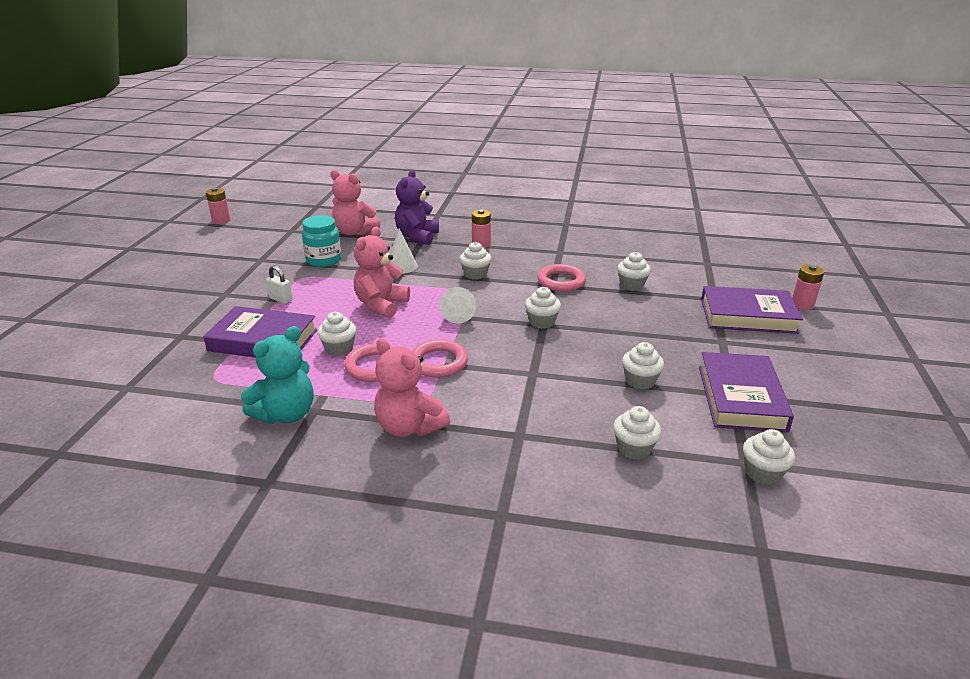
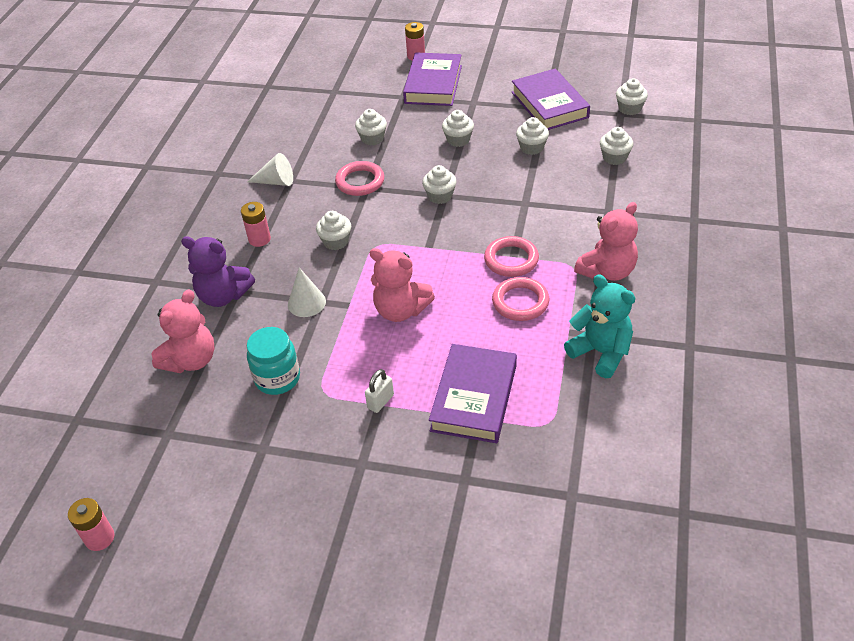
camera: 85 degrees left, 15 degrees up
white cupcake [317,312,357,356] -> white cupcake moved to [442,110,474,147]
white cone [440,287,476,323] -> white cone moved to [247,153,293,186]
purple book [699,352,794,433] -> purple book turned 60 degrees clockwise [512,69,590,130]

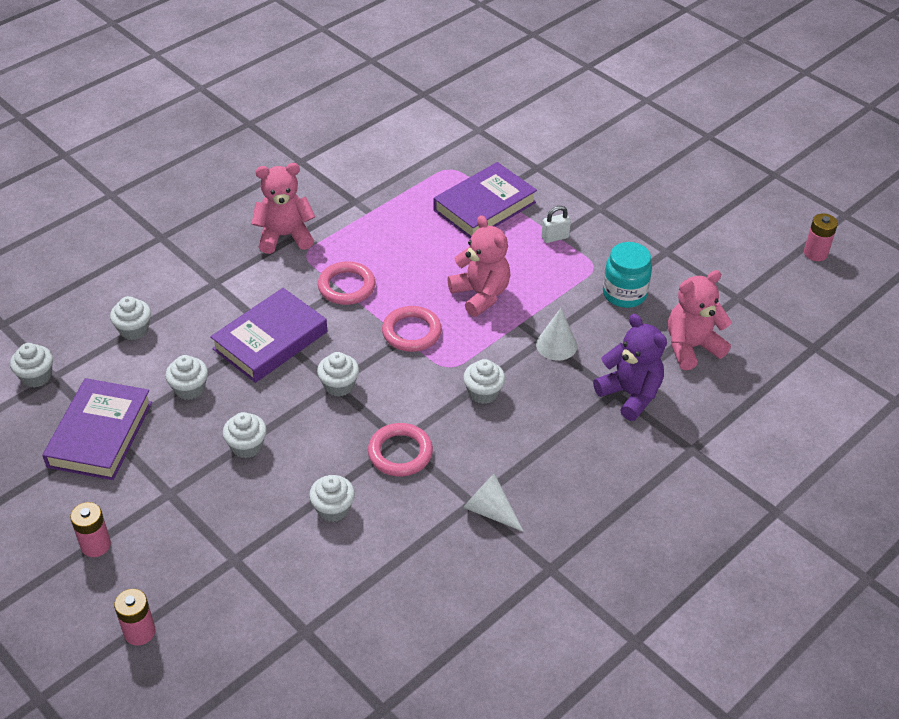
camera: 150 degrees left, 0 degrees up
pink battery [241,202,271,247] -> pink battery moved to [70,502,111,557]
purple book [403,53,462,106] -> purple book moved to [210,288,327,383]
pink ring [492,277,549,321] -> pink ring moved to [382,306,442,352]
turquoise teddy bear [564,275,635,378] -> none

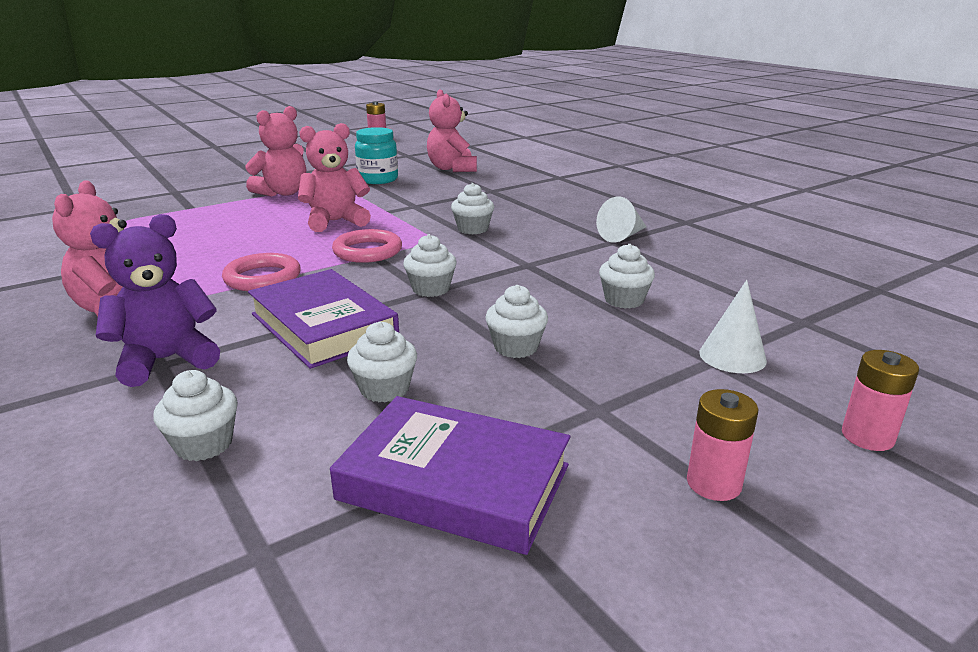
camera: 80 degrees left, 20 degrees down
white cupcake [10,343,53,388] -> none
pink ring [368,423,433,476] -> none
purple book [434,162,537,239] -> none
white cone [536,308,577,361] -> white cone moved to [699,280,767,373]
white padlock [541,206,571,243] -> pink teddy bear [245,106,306,197]
purple teddy bear [593,314,667,421] -> purple teddy bear moved to [90,214,220,387]

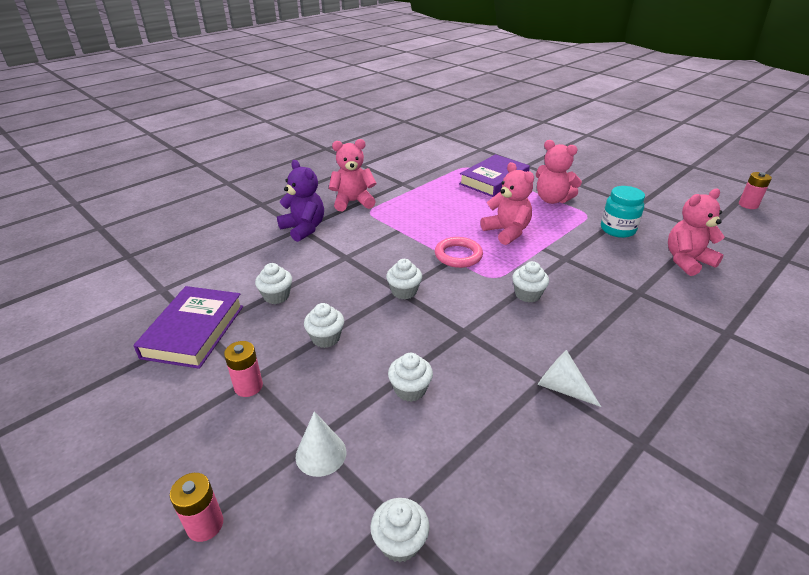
camera: 80 degrees right, 10 degrees up
white cupcake [153,370,238,461] -> white cupcake moved to [370,498,430,562]
pink ring [222,253,301,291] -> none
purple book [248,269,399,369] -> purple book moved to [459,154,530,197]
pink battery [687,389,758,501] -> pink battery moved to [224,341,263,397]

